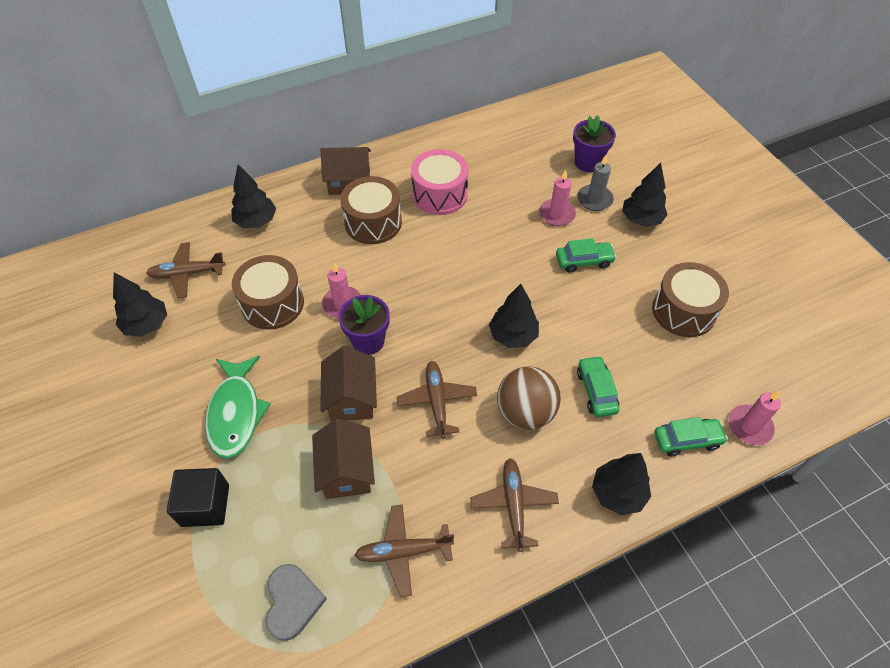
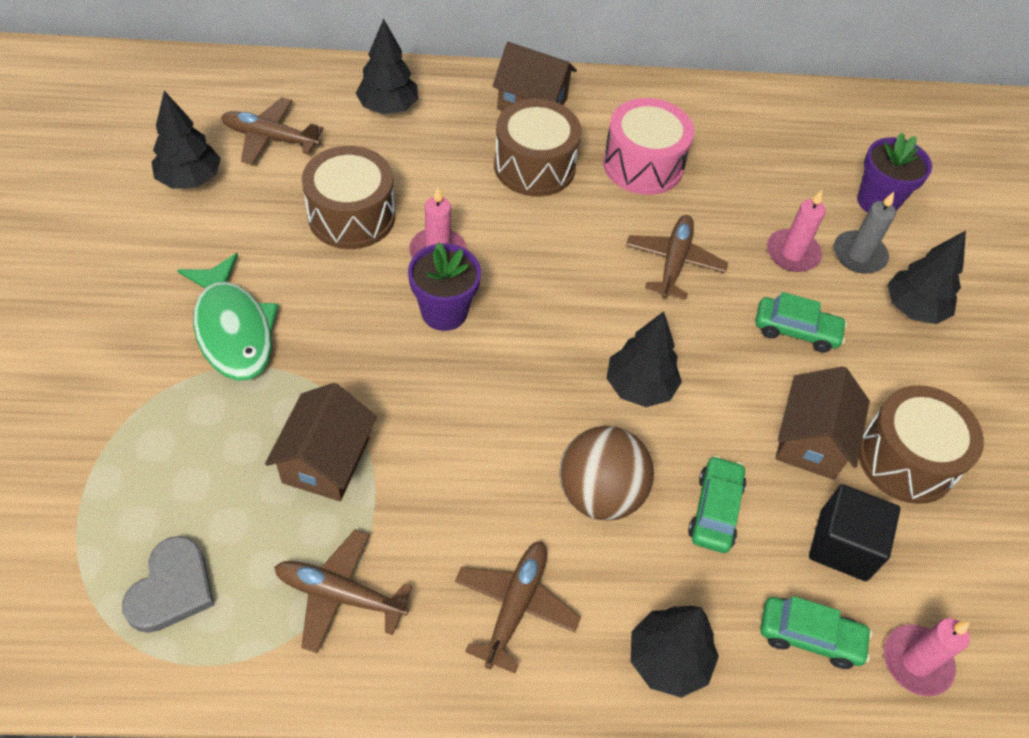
camera: 20 degrees right, 0 degrees up
black cube [167,468,229,527] -> black cube moved to [809,484,900,581]
green fish [205,356,271,459] -> green fish turned 45 degrees counterclockwise [177,253,279,381]
brown house [320,345,377,422] -> brown house moved to [775,366,870,480]
brown plane [397,361,477,439] -> brown plane moved to [626,215,728,299]

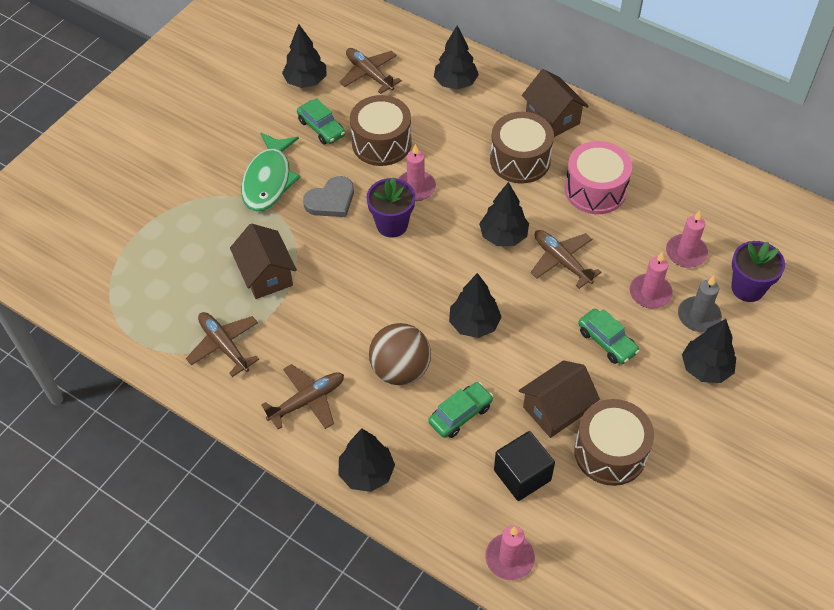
camera: 40 degrees right, 0 degrees up
grey heart [122,536,214,633] -> grey heart moved to [303,176,354,217]
brown house [265,383,377,501] -> brown house turned 75 degrees counterclockwise [230,224,297,299]
brown plane [626,215,728,299] -> brown plane turned 90 degrees counterclockwise [530,230,601,289]
green car [760,596,872,669] -> green car moved to [297,98,345,145]
none -> black tree [479,182,529,246]
none -> pink candle [666,211,708,268]

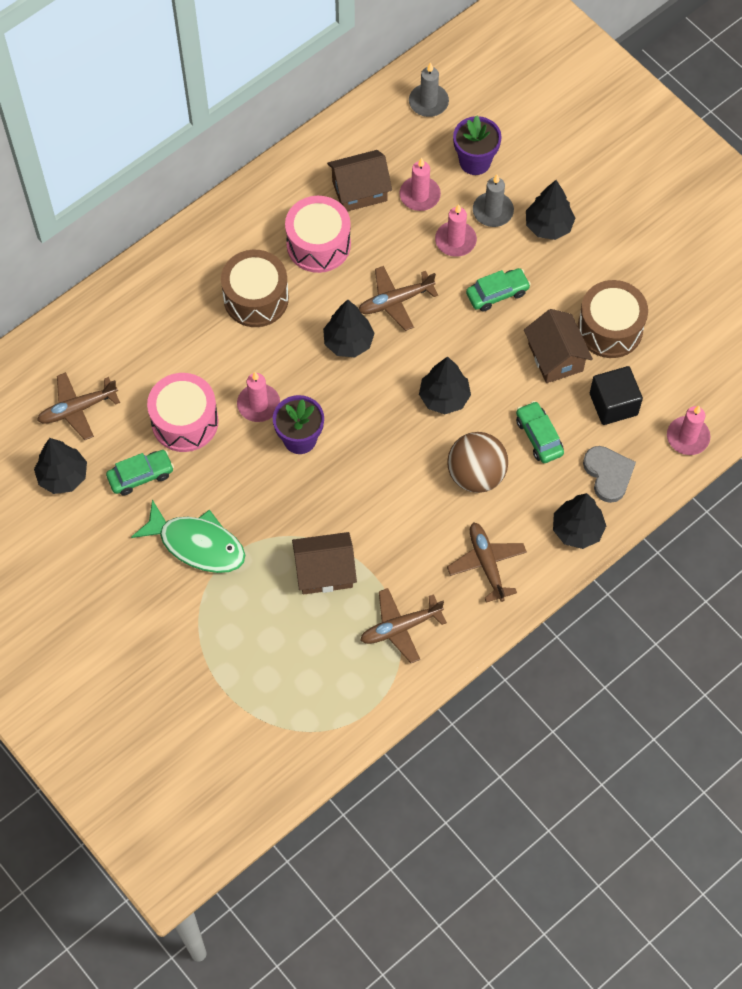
camera: 75 degrees left, 10 degrees up
grey heart [303,176,354,217] -> grey heart moved to [583,446,636,503]
brown drum [350,95,412,166] -> pink drum [147,373,219,452]
black tree [434,25,479,90] -> none
brown house [522,69,589,137] -> brown house moved to [327,150,392,212]
none -> grey candle [409,63,449,117]

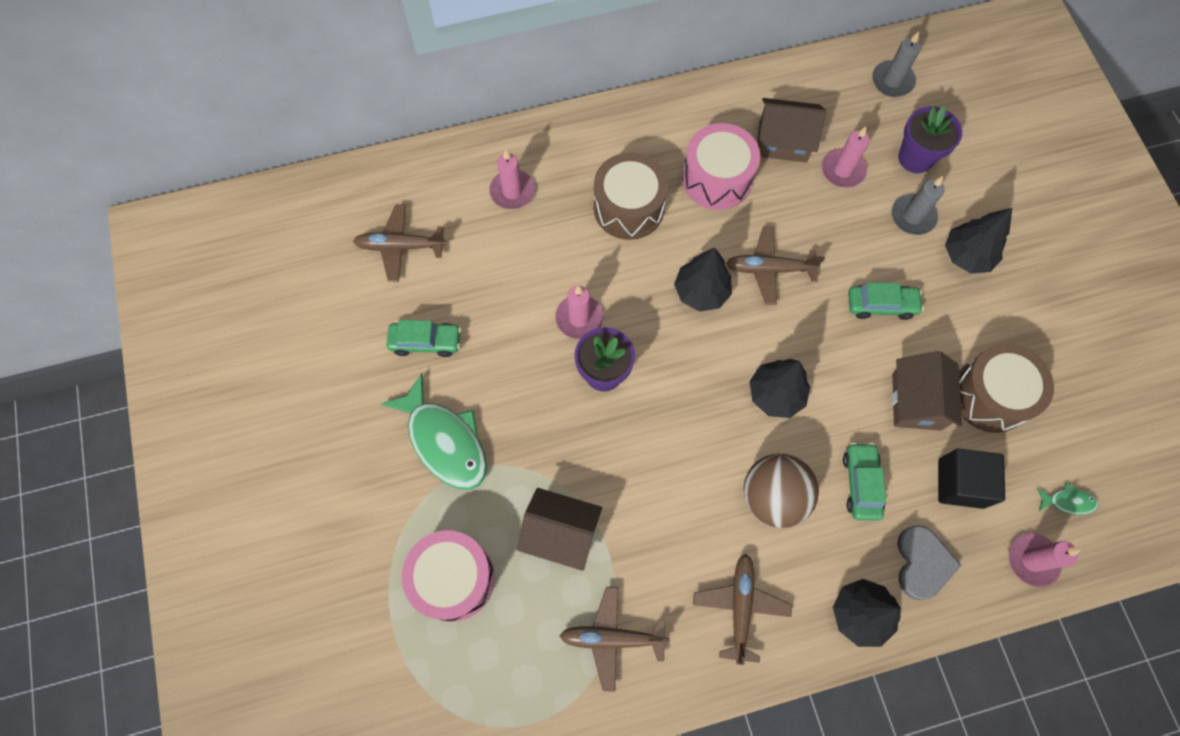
camera: 25 degrees right, 5 degrees up
black tree [34,438,87,494] -> none
pink drum [147,373,219,452] -> pink drum moved to [402,530,495,622]
pink candle [435,204,477,257] -> pink candle moved to [489,149,535,209]
none -> green fish [1037,482,1099,515]

